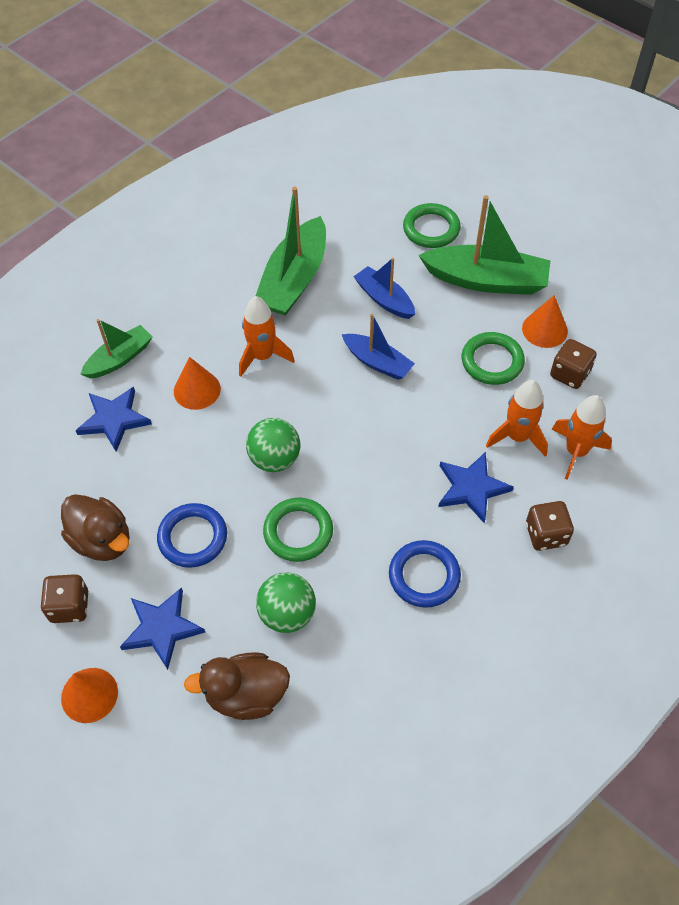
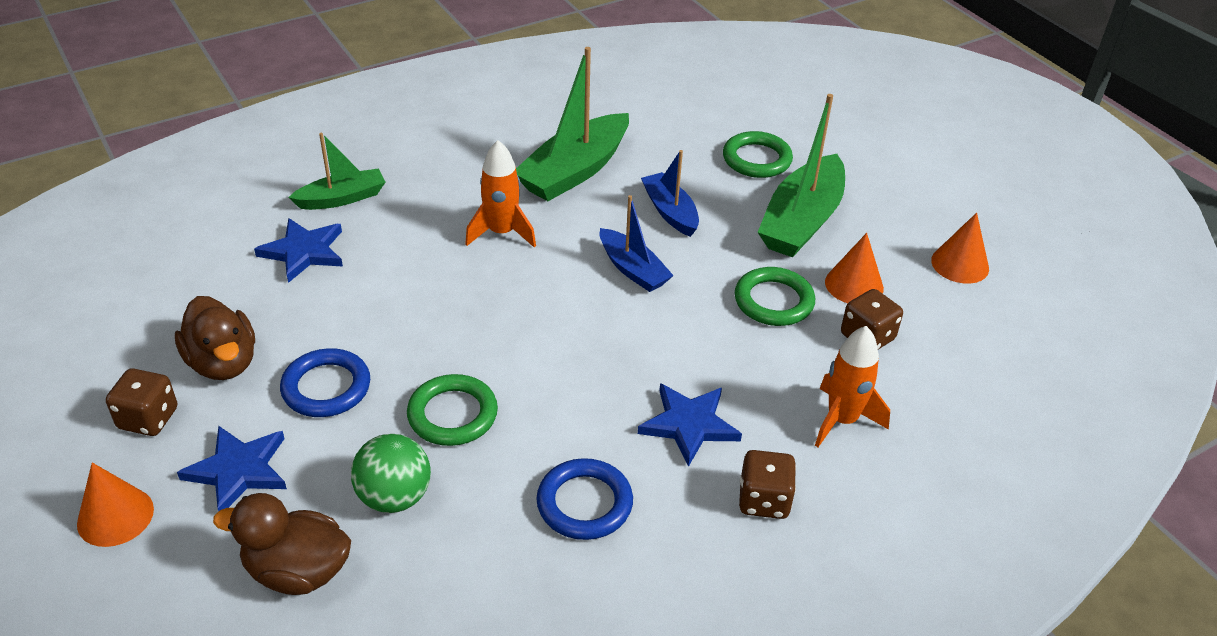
camera: 15 degrees right, 15 degrees down
orange cone [174,357,221,410] -> orange cone moved to [931,213,989,284]
green ball [246,418,300,472] -> none
green boat [418,195,551,295] -> green boat turned 90 degrees clockwise [758,94,845,257]
orange rocket [486,380,548,457] -> none

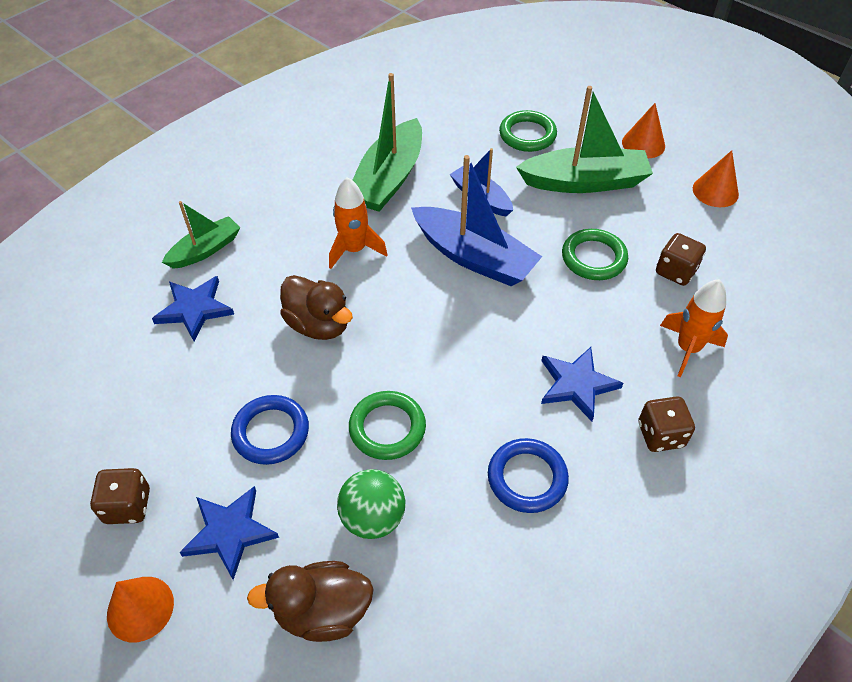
camera: 15 degrees left, 10 degrees up
brown duck [175,296,255,380] -> brown duck moved to [280,275,353,340]
blue boat [600,195,674,292] -> blue boat [411,155,542,286], size x1.70
green boat [758,94,845,257] -> green boat turned 105 degrees counterclockwise [516,86,653,193]
orange cone [825,233,884,303] -> orange cone moved to [622,103,665,158]

